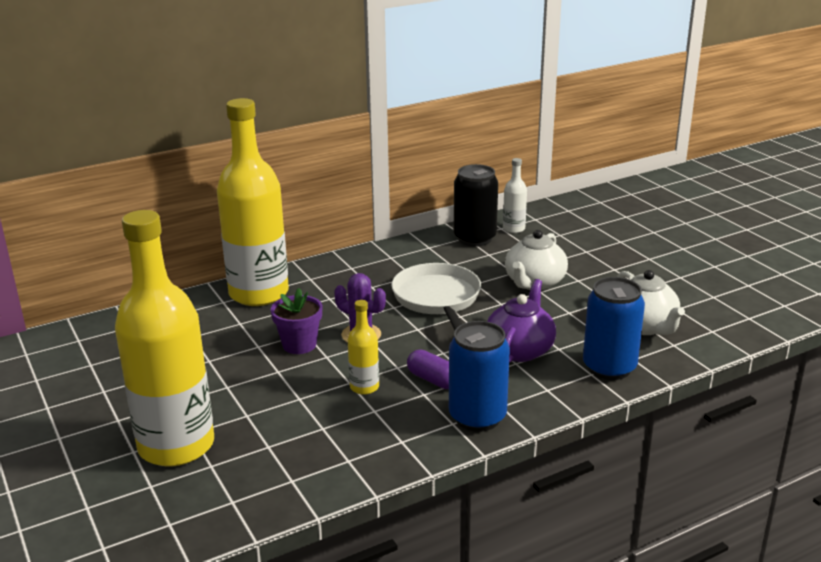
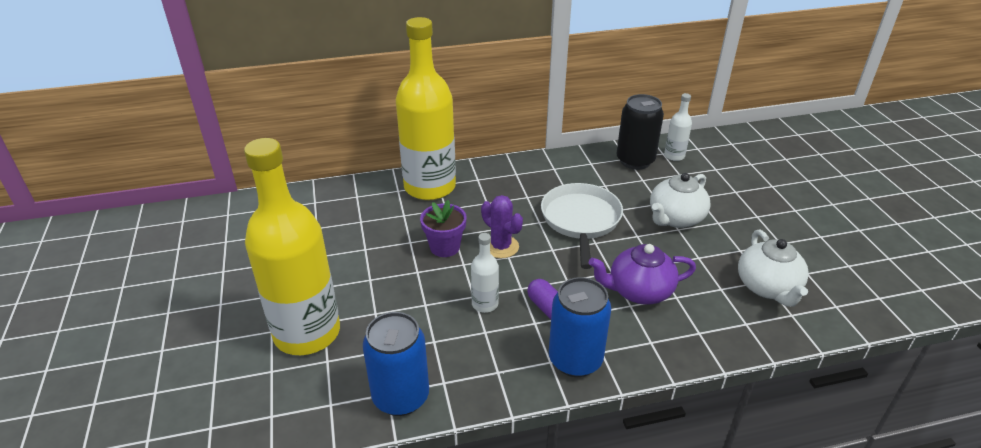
camera: 15 degrees right, 10 degrees up
yellow bottle [348,300,379,395] -> white bottle [471,233,499,313]
purple teapot [487,279,556,363] -> purple teapot turned 135 degrees counterclockwise [589,244,696,305]
blue can [583,277,645,380] -> blue can moved to [363,312,429,416]

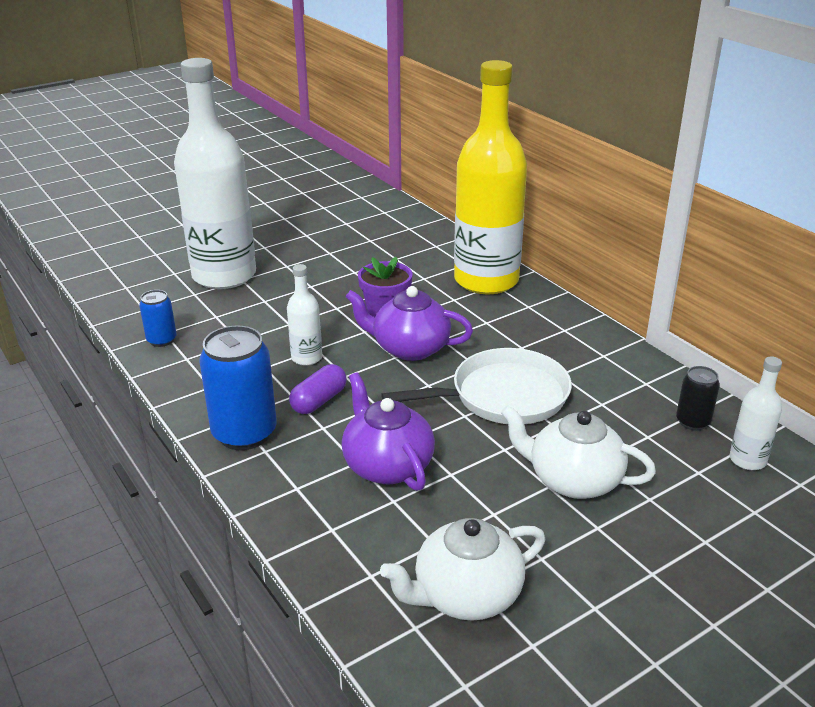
camera: 70 degrees right, 5 degrees down
yellow bottle [244,138,340,355] -> white bottle [174,58,256,289]
blue can [363,312,429,416] -> blue can [139,290,177,347], size x0.53
purple cactus [481,195,523,258] -> purple teapot [345,286,473,361]
black can [616,94,664,170] -> black can [676,366,720,431], size x0.53

